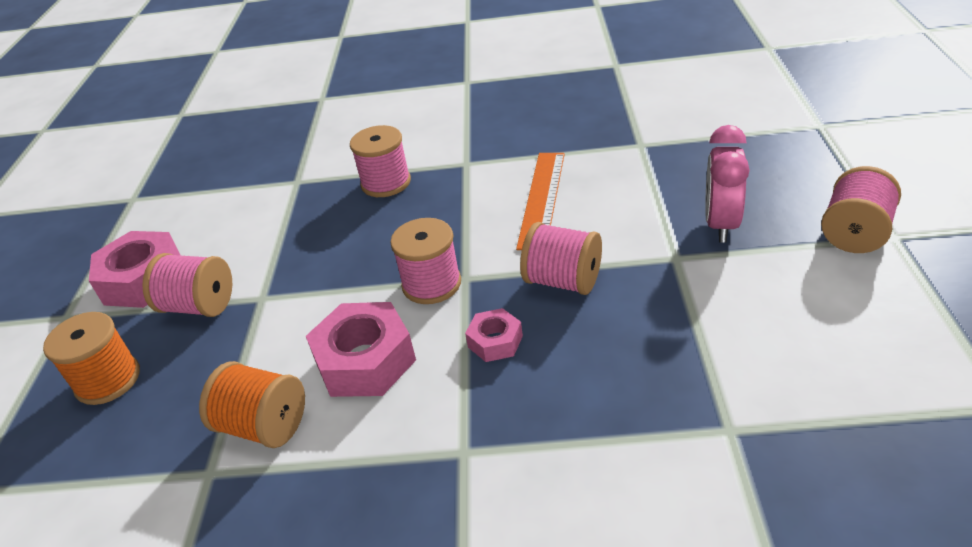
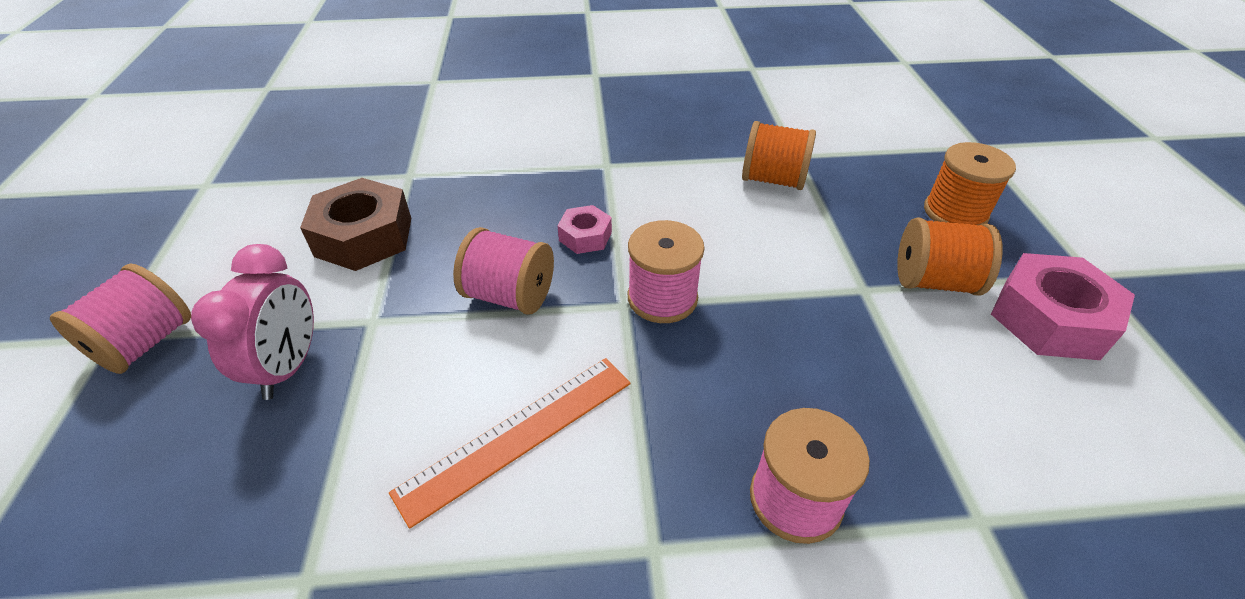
camera: 170 degrees right, 5 degrees up
pink spool [142,253,232,317] -> orange spool [897,217,1003,295]
pink nut [306,302,416,397] -> none
orange ruler [516,153,565,250] -> orange ruler turned 45 degrees clockwise [389,358,631,529]
none -> brown nut [300,178,411,271]

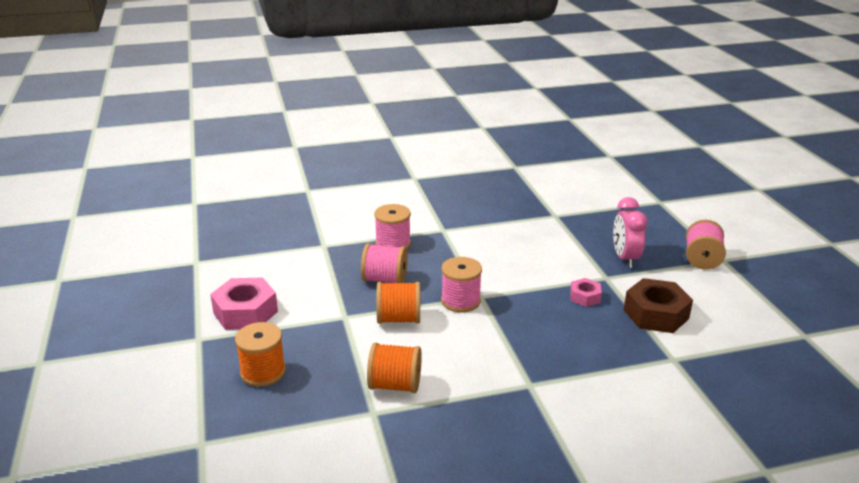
camera: 170 degrees right, 15 degrees down
orange ruler [389,358,631,529] -> none
pink spool [453,227,554,314] -> pink spool moved to [361,243,408,283]
pink nut [557,205,612,254] -> pink nut moved to [570,278,602,307]
orange spool [897,217,1003,295] -> orange spool moved to [376,282,420,324]

